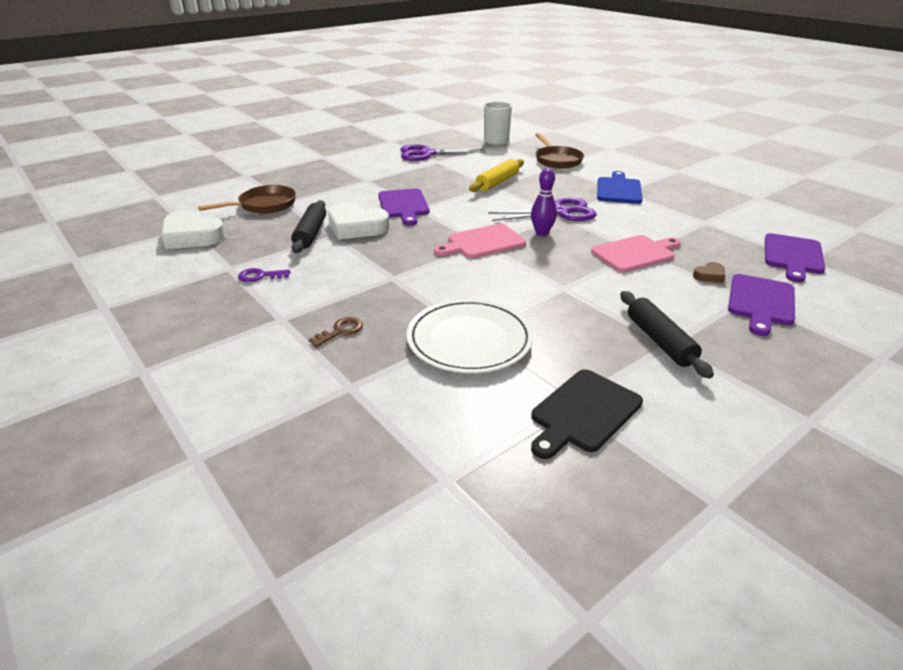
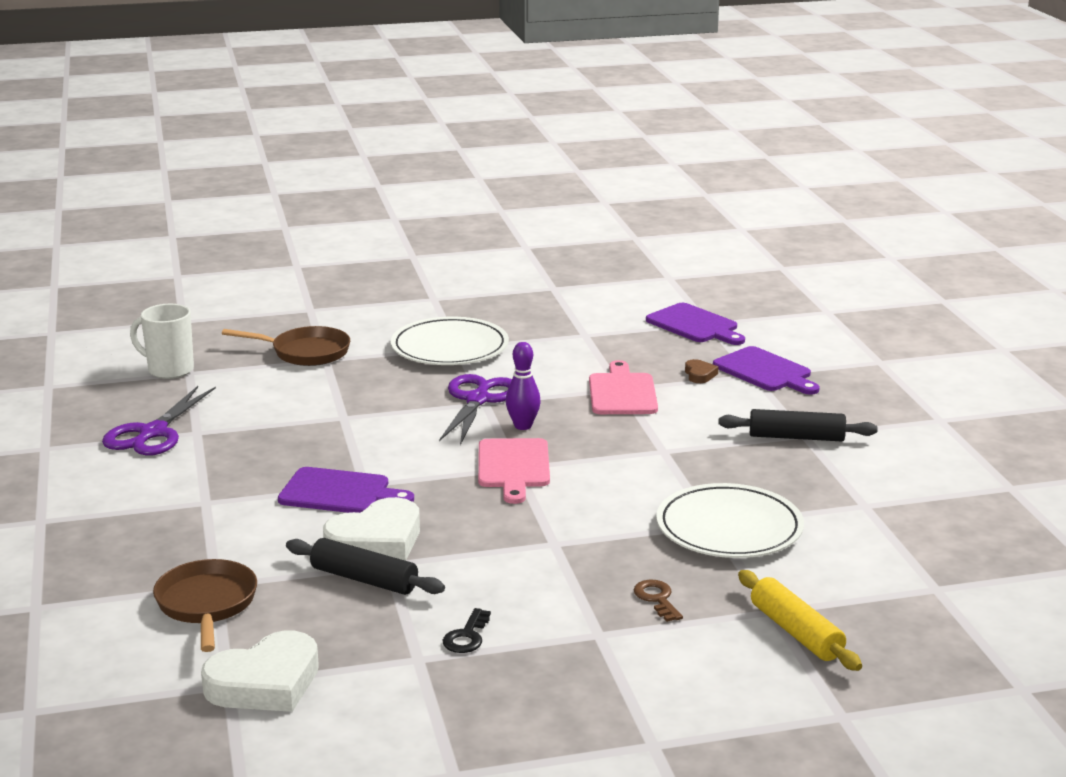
camera: 65 degrees left, 10 degrees down
purple key [238,268,291,282] -> black key [443,608,491,653]
yellow rolling pin [469,159,524,192] -> yellow rolling pin moved to [738,570,862,671]
black cutting board [531,369,643,459] -> none
blue cutting board [597,171,643,204] -> white plate [391,317,509,365]

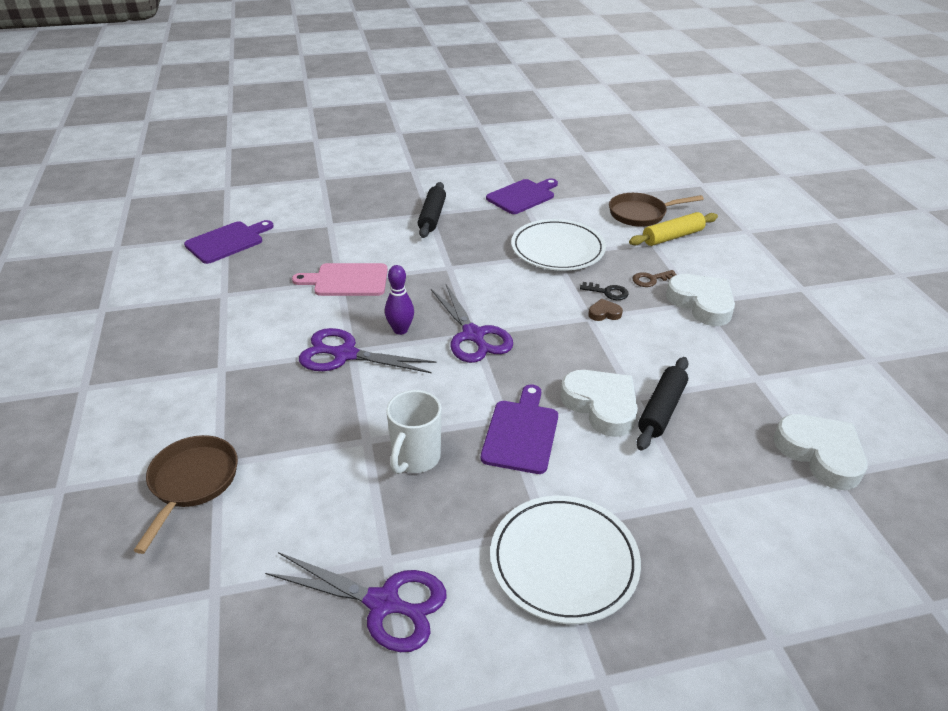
camera: 90 degrees left, 15 degrees up
white mug [130,304,194,379] -> white mug moved to [386,390,441,474]
brown pan [153,559,257,652] -> brown pan moved to [609,193,704,227]
white plate [391,317,509,365] -> white plate moved to [490,496,641,624]
black key [443,608,491,653] -> black key moved to [580,282,629,300]
pink cutting board [478,438,550,504] -> purple scissors [431,284,513,363]
brown heart [685,359,718,383] -> brown heart moved to [588,299,623,321]
purple cutting board [713,346,820,395] -> purple cutting board moved to [486,178,558,214]
none -> white heart [666,274,735,326]

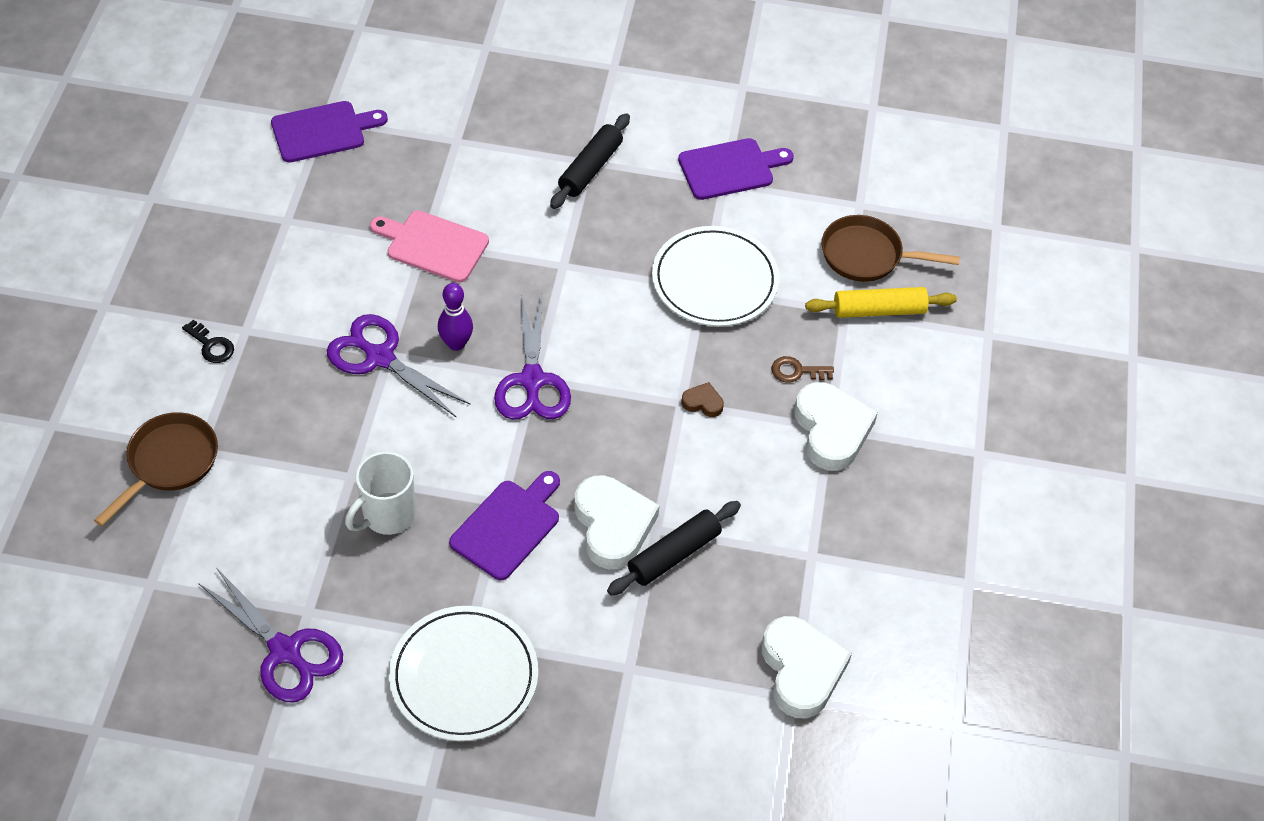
camera: 20 degrees right, 15 degrees up
black key [580,282,629,300] -> black key moved to [182,320,234,363]

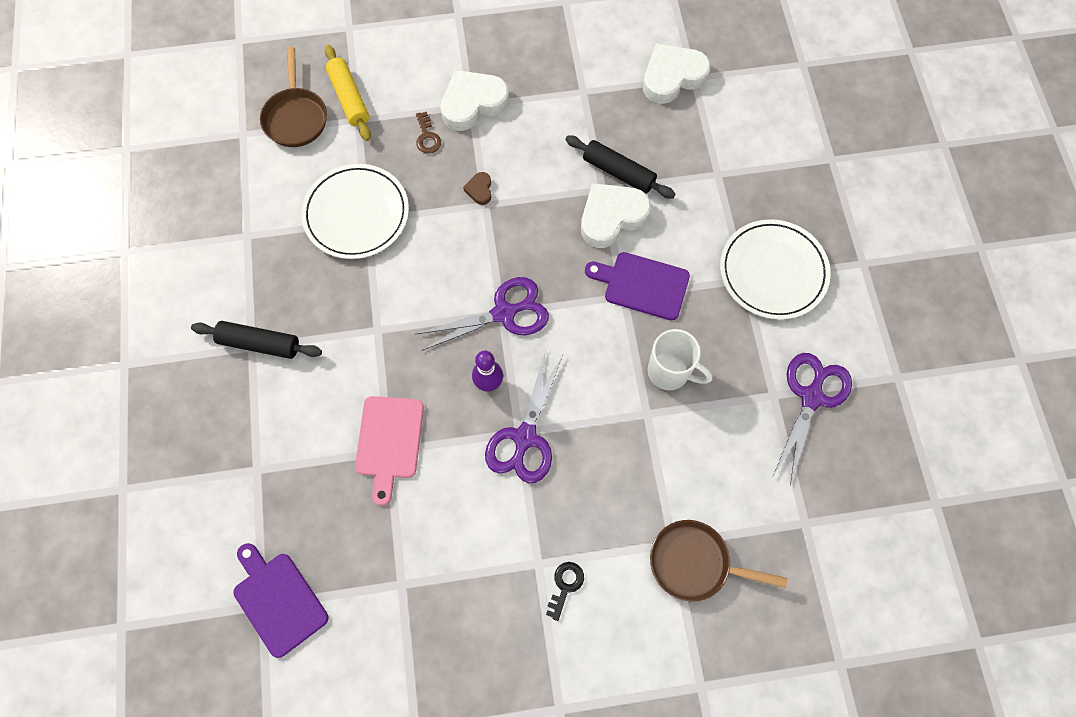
camera: 105 degrees left, 15 degrees up
purple cutting board [678,138,794,200] -> none

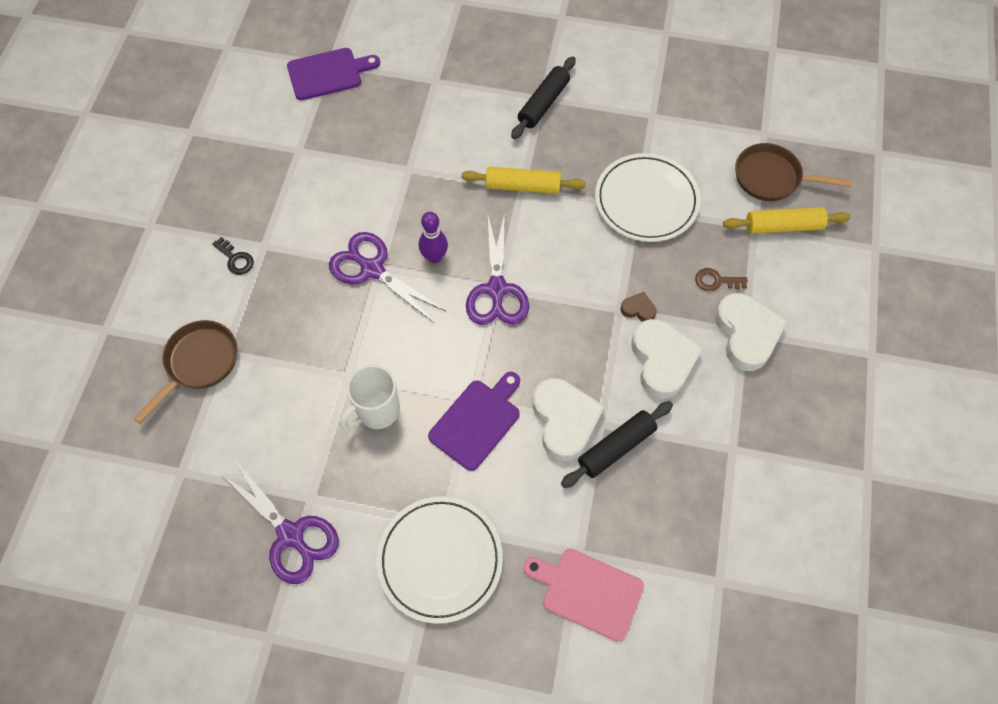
camera: 110 degrees right, 5 degrees down
pink cutting board [355,396,424,506] -> pink cutting board moved to [523,549,644,641]
white heart [643,44,710,104] -> white heart moved to [631,319,703,399]
none -> yellow rolling pin [461,166,586,194]

